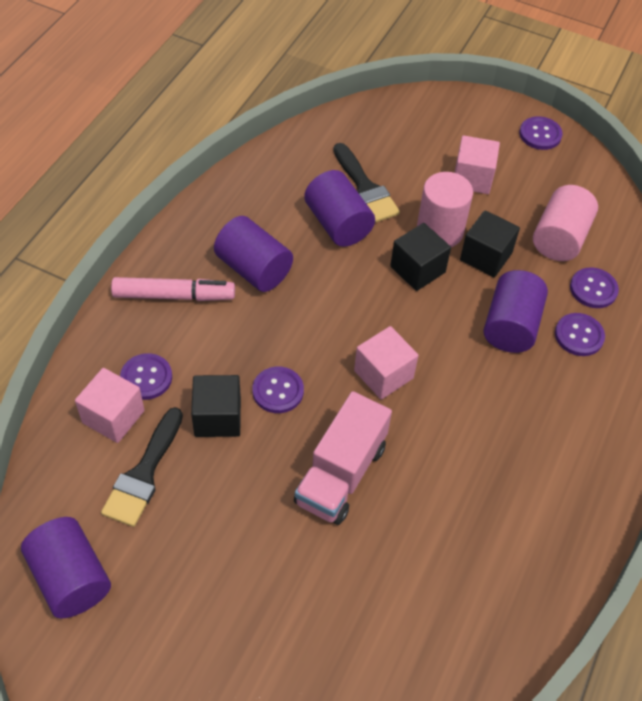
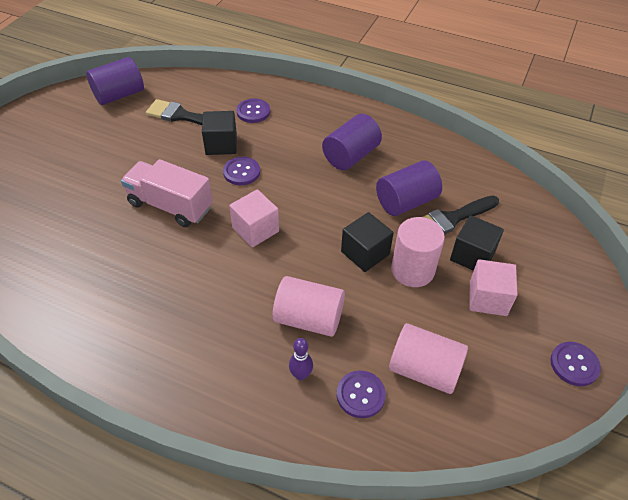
camera: 90 degrees right, 5 degrees down
pink cube [75,368,145,443] -> none
pink marker [111,277,235,301] -> none
black cube [460,210,520,277] -> black cube moved to [450,215,504,271]
purple cylinder [483,270,548,353] -> pink cylinder [273,276,345,337]
purple button [555,313,605,356] -> purple bowling pin [289,338,313,381]

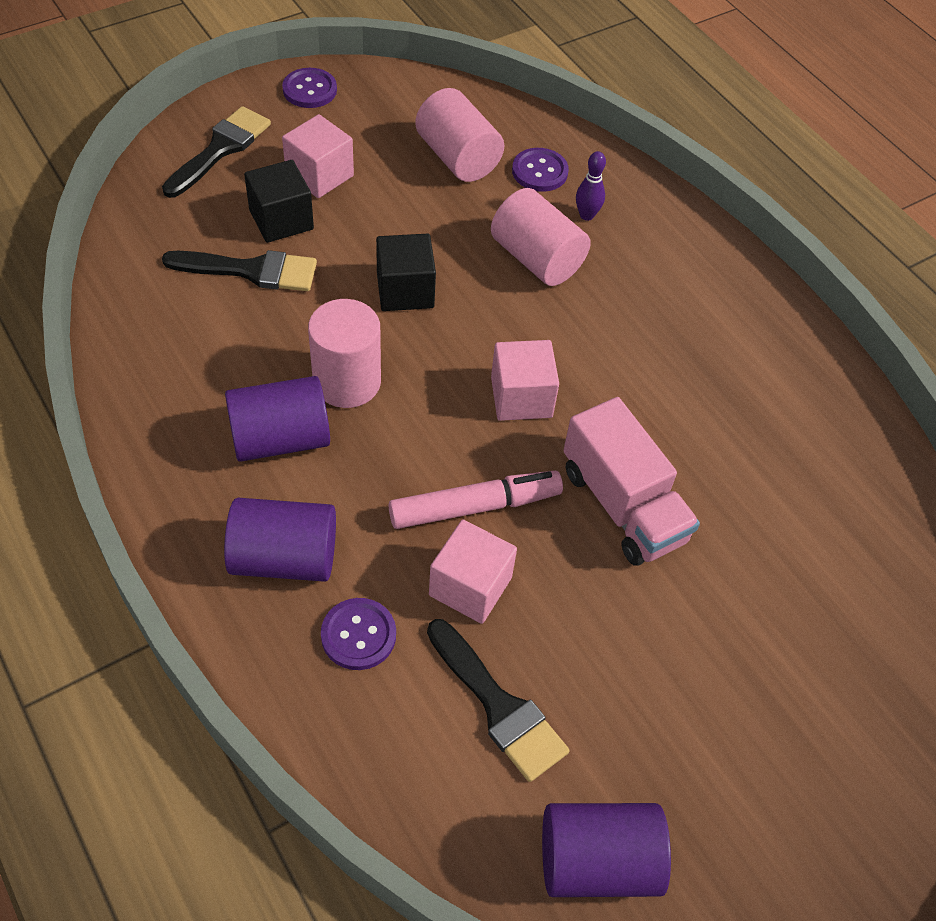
camera: 150 degrees left, 5 degrees up
black cube [202,111,237,155] -> pink cube [429,519,517,624]
purple button [223,157,260,185] -> pink marker [388,471,563,529]
purple cylinder [376,160,442,216] -> purple cylinder moved to [224,498,336,582]
pink cylinder [391,217,445,287] -> pink cylinder moved to [308,299,381,408]
none -> black brush [162,106,271,198]

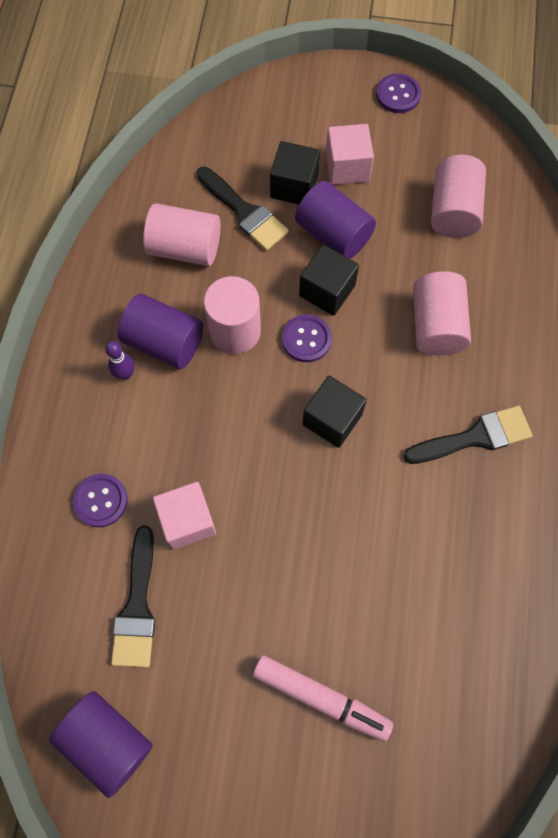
camera: 45 degrees right, 15 degrees up
black brush [162,106,271,198] -> black brush moved to [404,406,533,464]
purple cylinder [224,498,336,582] -> purple cylinder moved to [295,181,376,259]
pink marker [388,471,563,529] -> pink marker moved to [252,655,393,742]
pink cube [491,340,559,421] -> black cube [303,376,367,448]
purple button [512,148,569,192] -> purple button moved to [282,315,332,362]
pink truck [563,397,700,566] -> none
purple bowling pin [576,151,606,221] -> purple bowling pin moved to [105,341,135,380]
none -> pink cylinder [143,203,221,266]

